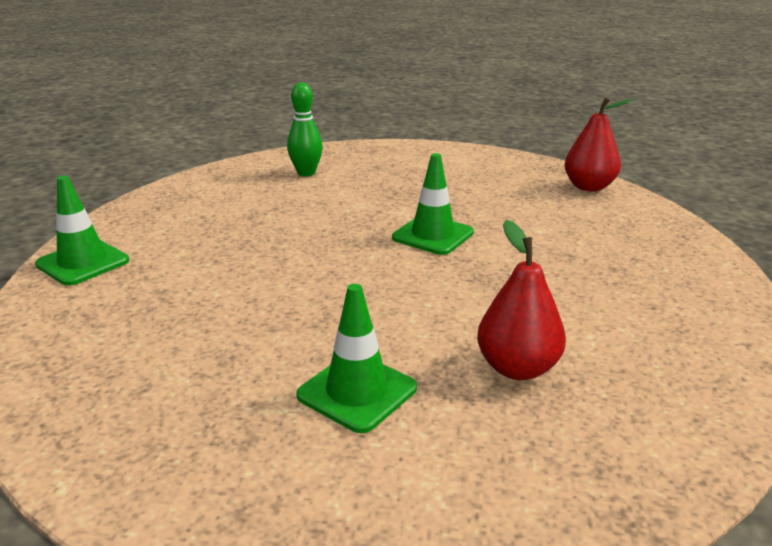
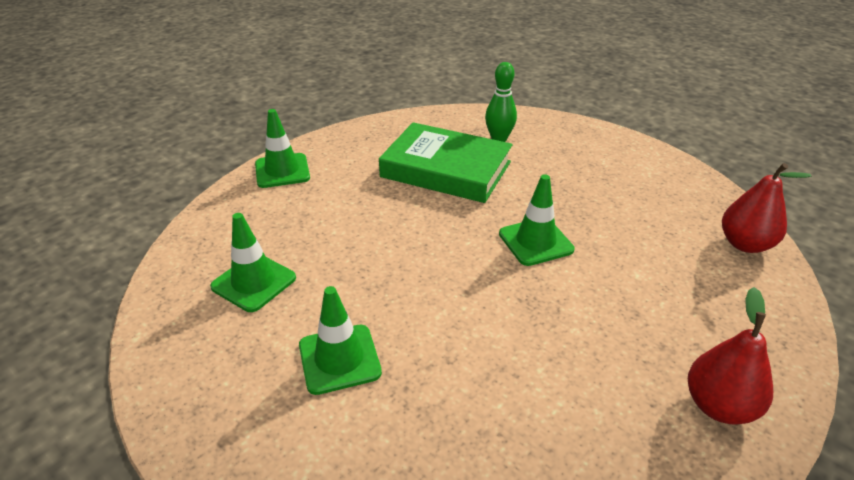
camera: 35 degrees right, 10 degrees up
red pear [477,220,566,380] -> red pear moved to [688,287,773,425]
none -> green traffic cone [210,213,296,312]
none -> green book [379,122,513,203]

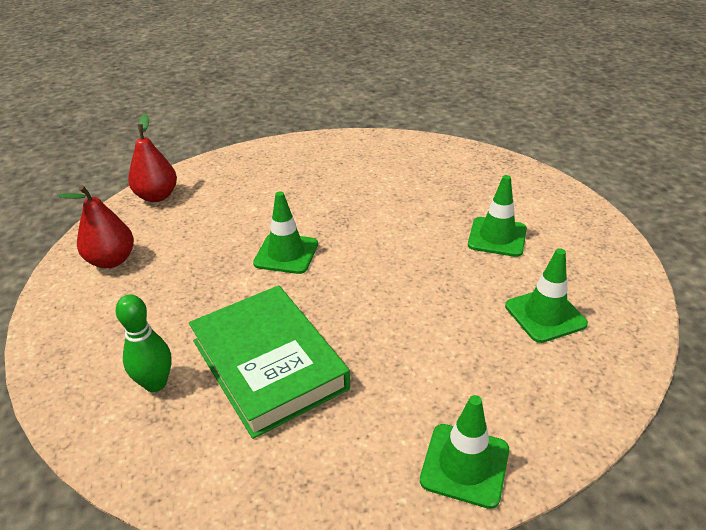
camera: 145 degrees left, 0 degrees up
red pear [688,287,773,425] -> red pear moved to [58,186,134,268]

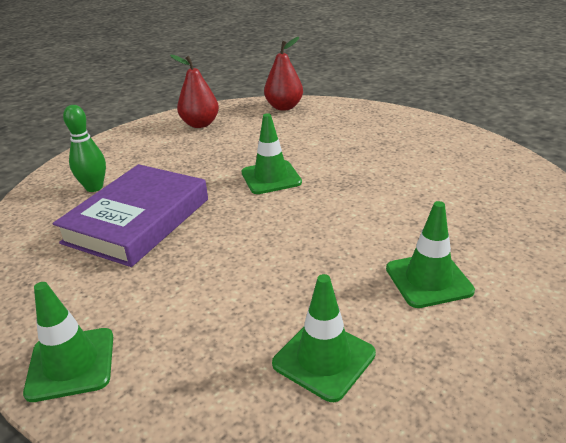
camera: 60 degrees right, 5 degrees down
green book [189,285,350,439] -> purple book [53,164,208,267]

